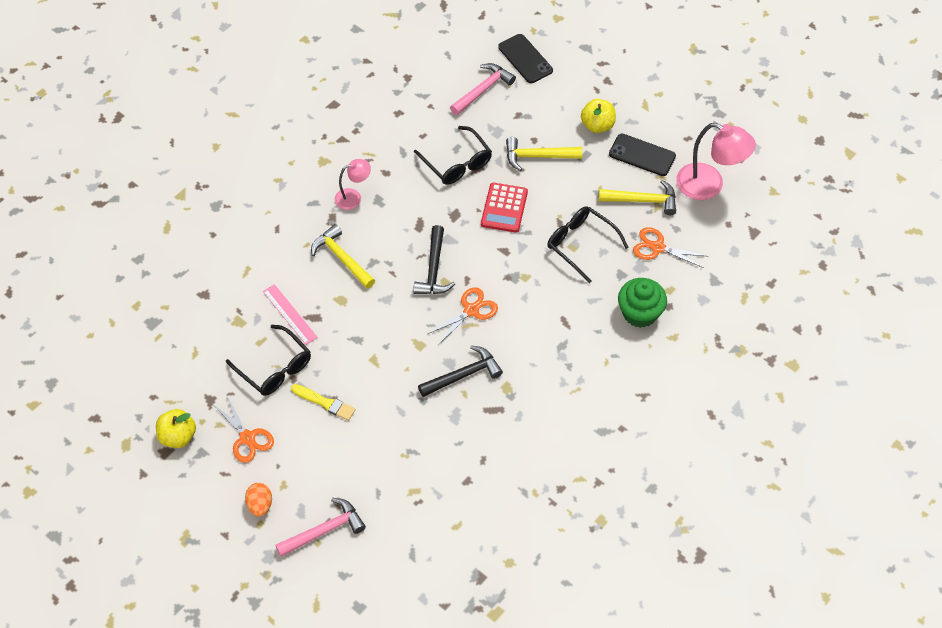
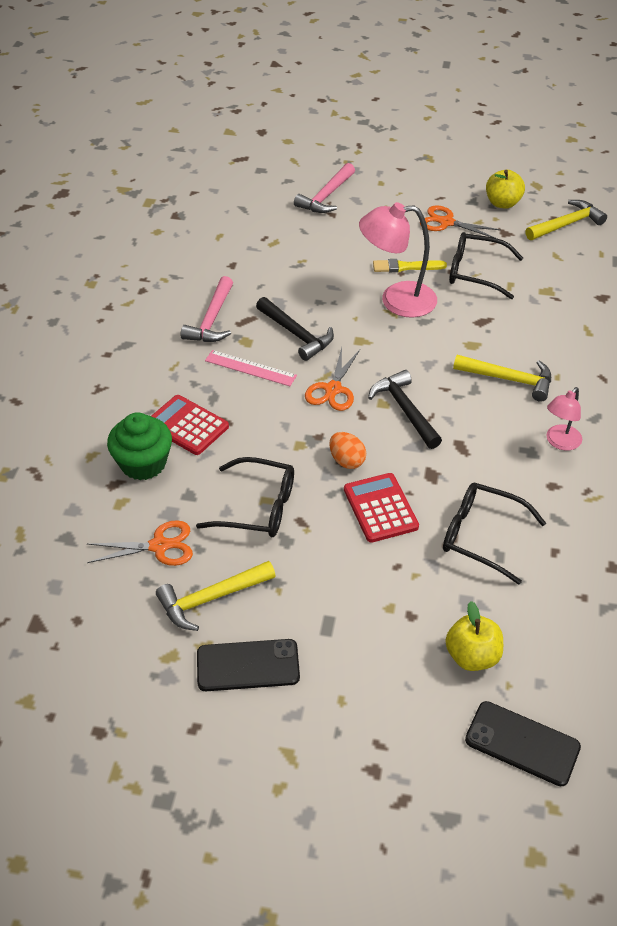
camera: 150 degrees right, 10 degrees down
orange egg [245,483,272,517] -> orange egg moved to [329,432,366,469]
pink ruler [263,284,318,345] -> pink ruler moved to [205,350,297,386]
black hammer [418,346,503,397] -> black hammer turned 75 degrees counterclockwise [256,297,334,361]
pink hammer [450,63,516,115] -> pink hammer moved to [181,276,233,342]
yellow hammer [506,137,582,171] -> yellow hammer moved to [525,200,607,240]
yellow apple [581,99,616,133] -> yellow apple moved to [445,601,503,671]
pink lamp [676,123,756,200] -> pink lamp moved to [359,202,437,318]
none -> red calculator [151,395,229,455]

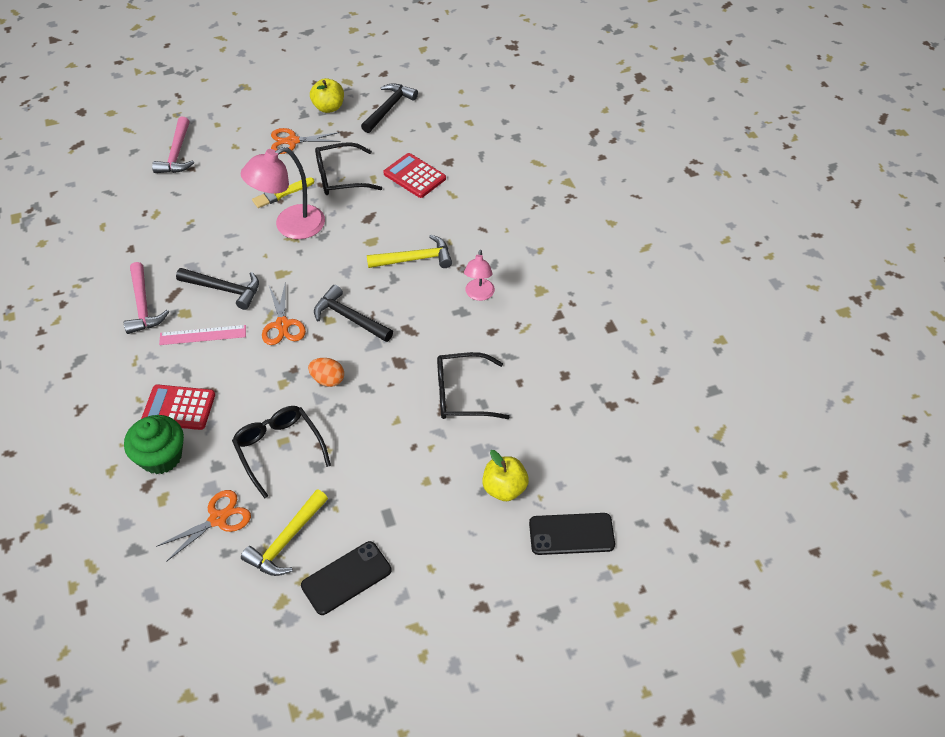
camera: 30 degrees left, 5 degrees up
black glasses [196,457,294,537] -> black glasses turned 105 degrees counterclockwise [232,406,331,499]
red calculator [344,473,419,543] -> red calculator moved to [383,153,446,198]
yellow hammer [525,200,607,240] -> black hammer [361,83,418,133]

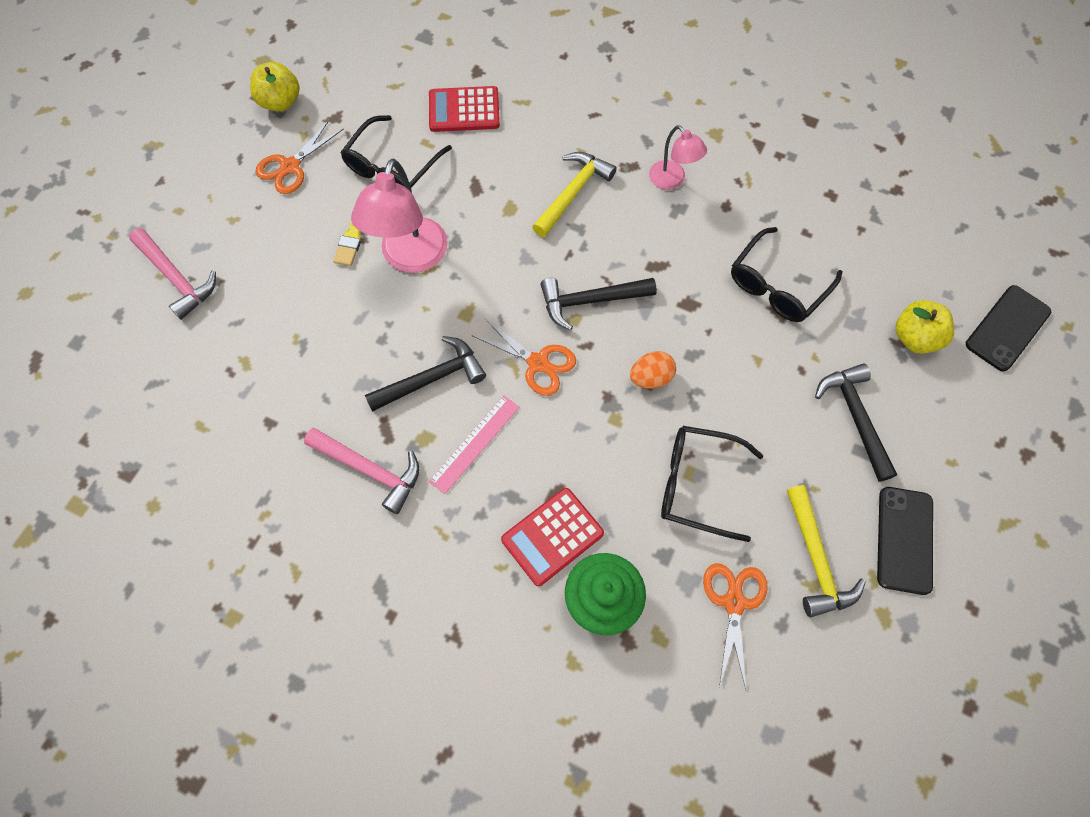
camera: 45 degrees left, 15 degrees up
black hammer [361,83,418,133] -> black hammer moved to [815,364,897,482]

